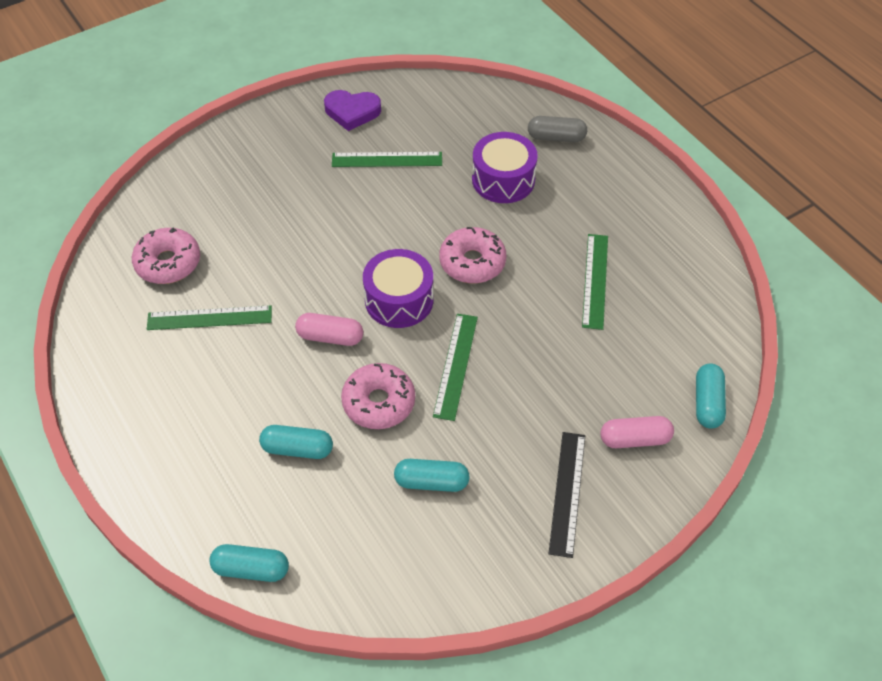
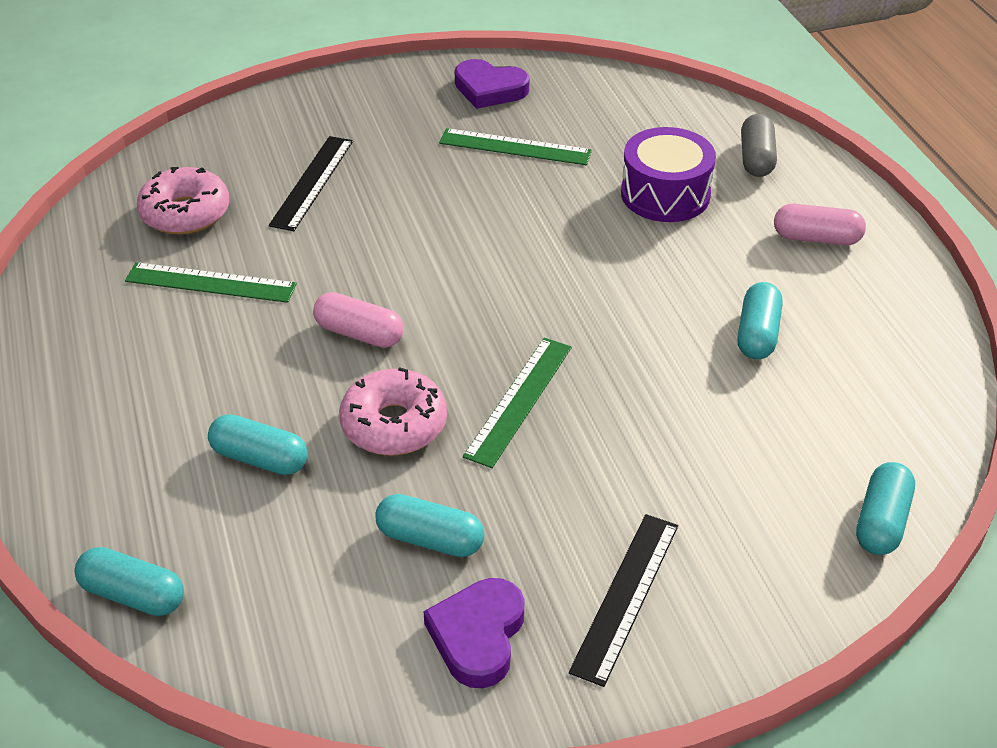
camera: 15 degrees right, 10 degrees down
purple drum [363,249,433,328] -> none
pink donut [439,227,506,283] -> none
grey capsule [528,116,587,142] -> grey capsule turned 75 degrees clockwise [741,114,777,177]
green ruler [582,234,608,330] -> turquoise capsule [737,282,783,359]
pink capsule [600,416,674,448] -> pink capsule moved to [774,204,866,245]
none -> black ruler [269,136,353,231]
none -> purple heart [423,578,524,688]

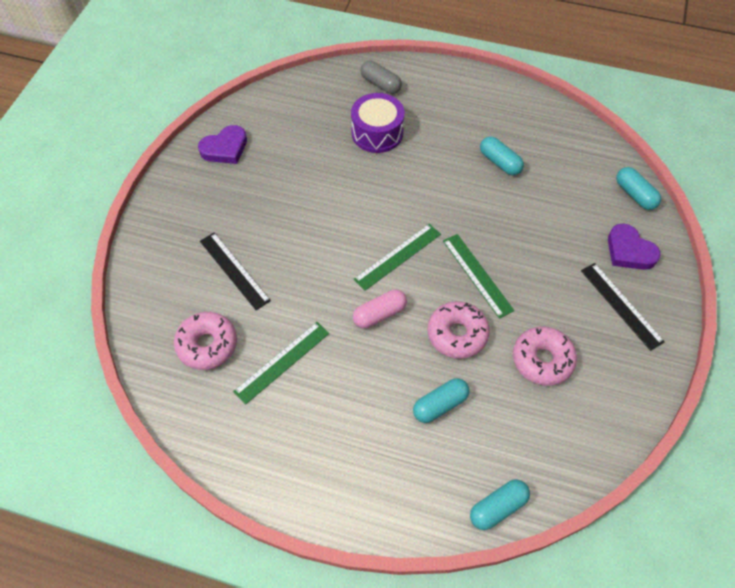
camera: 55 degrees left, 15 degrees up
turquoise capsule [375,494,484,557] -> pink donut [513,326,577,386]
purple heart [423,578,524,688] -> purple heart moved to [608,223,661,270]
green ruler [439,128,592,165] -> green ruler moved to [354,224,441,291]
pink capsule [774,204,866,245] -> none

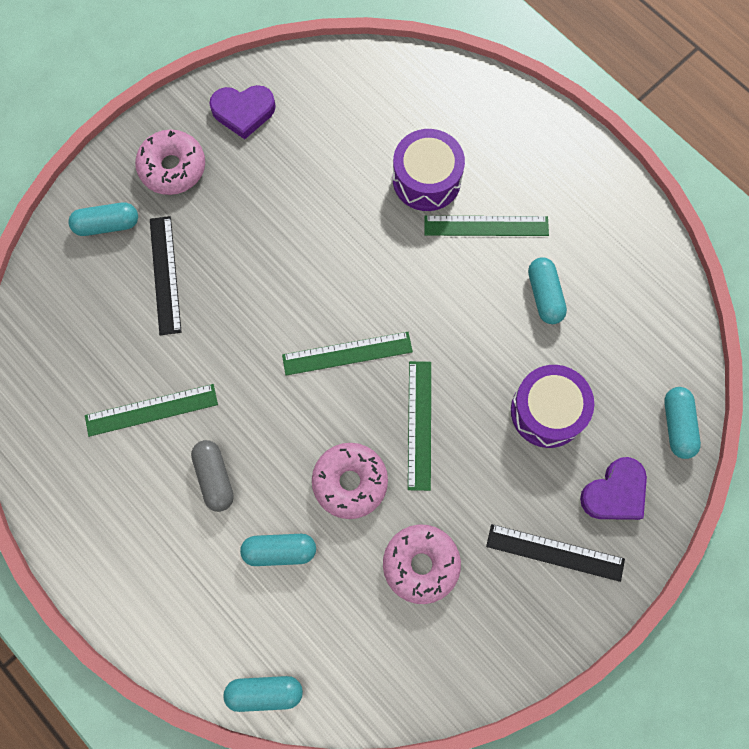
camera: 30 degrees right, 15 degrees up
pink donut [174,312,237,370] -> pink donut moved to [135,130,205,195]
pink capsule [353,289,407,328] -> none
grey capsule [360,61,402,94] -> grey capsule moved to [191,440,234,512]
black ruler [581,263,665,351] -> black ruler turned 75 degrees counterclockwise [486,524,625,582]
purple heart [608,223,661,270] -> purple heart turned 120 degrees counterclockwise [580,457,647,520]
none -> turquoise capsule [68,203,138,236]
none -> green ruler [424,216,549,236]
none -> purple drum [511,365,594,448]

